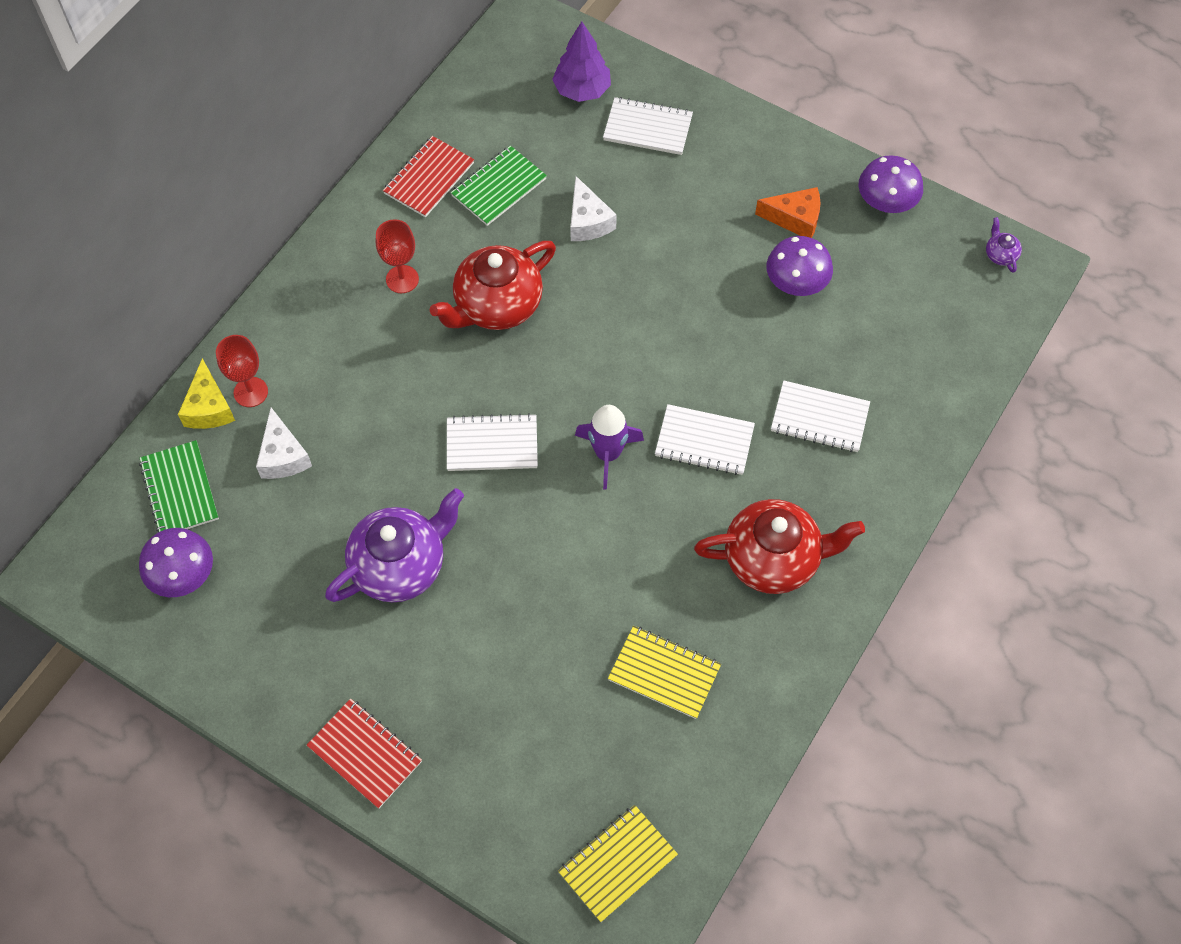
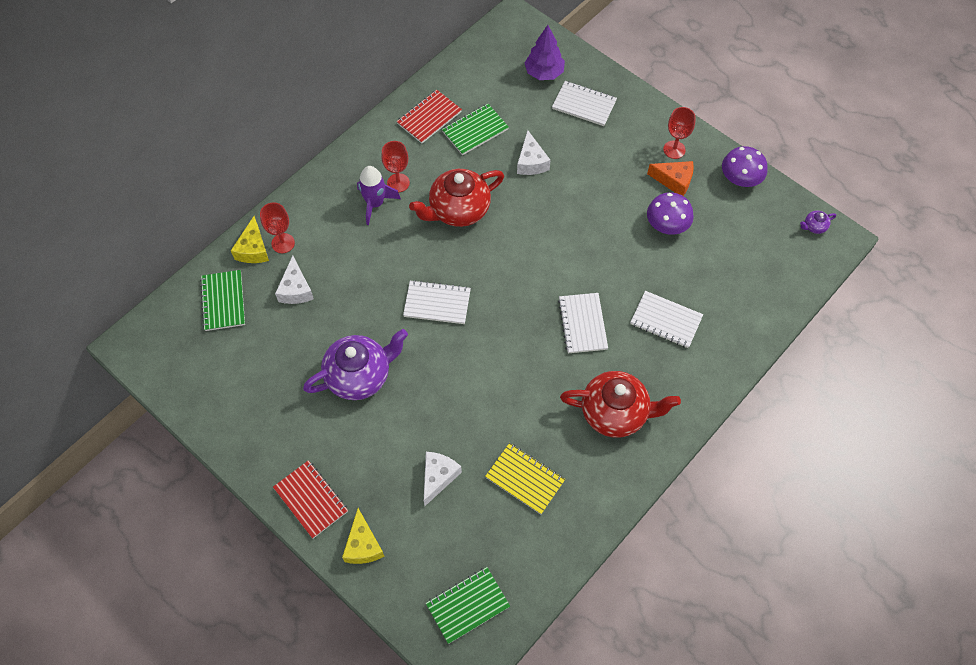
camera: 10 degrees right, 0 degrees up
purple mushroom [139,528,213,597] -> none
yellow notebook [558,805,678,922] -> green notebook [426,567,510,644]
purple rocket [575,405,644,490] -> purple rocket moved to [357,166,401,225]
white notebook [655,404,755,475] -> white notebook turned 60 degrees clockwise [558,293,608,353]
purple teapot [986,217,1022,273] -> purple teapot turned 105 degrees counterclockwise [800,211,836,234]
none -> yellow cheese [342,508,385,564]
none -> white cheese [424,452,462,506]
none -> red goblet [663,107,696,159]

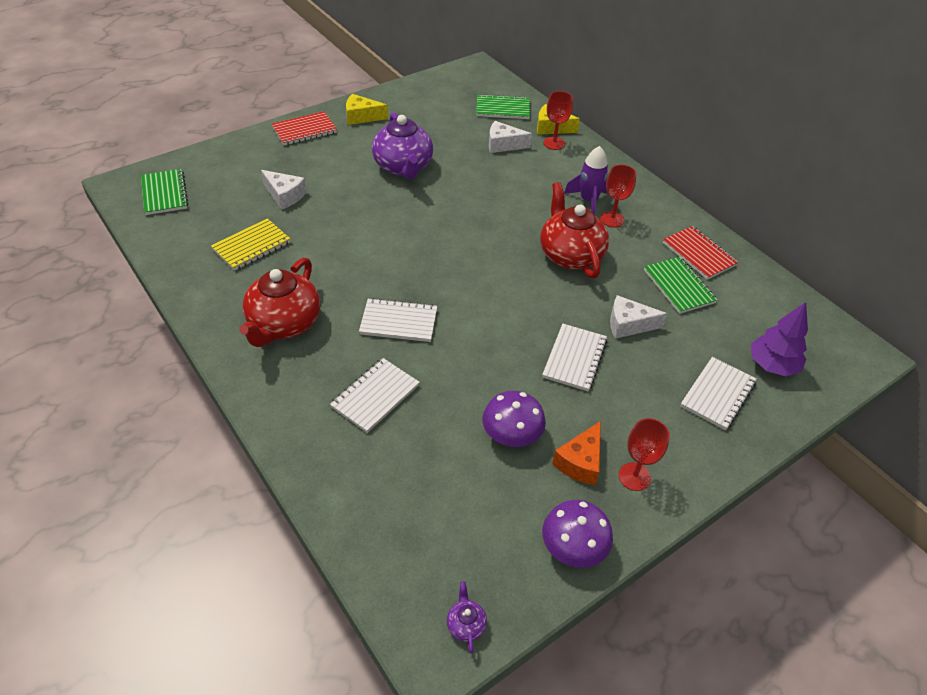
camera: 100 degrees right, 15 degrees down
yellow cheese [342,508,385,564] -> yellow cheese moved to [346,94,388,125]
white notebook [403,280,471,324] -> white notebook moved to [542,323,607,391]

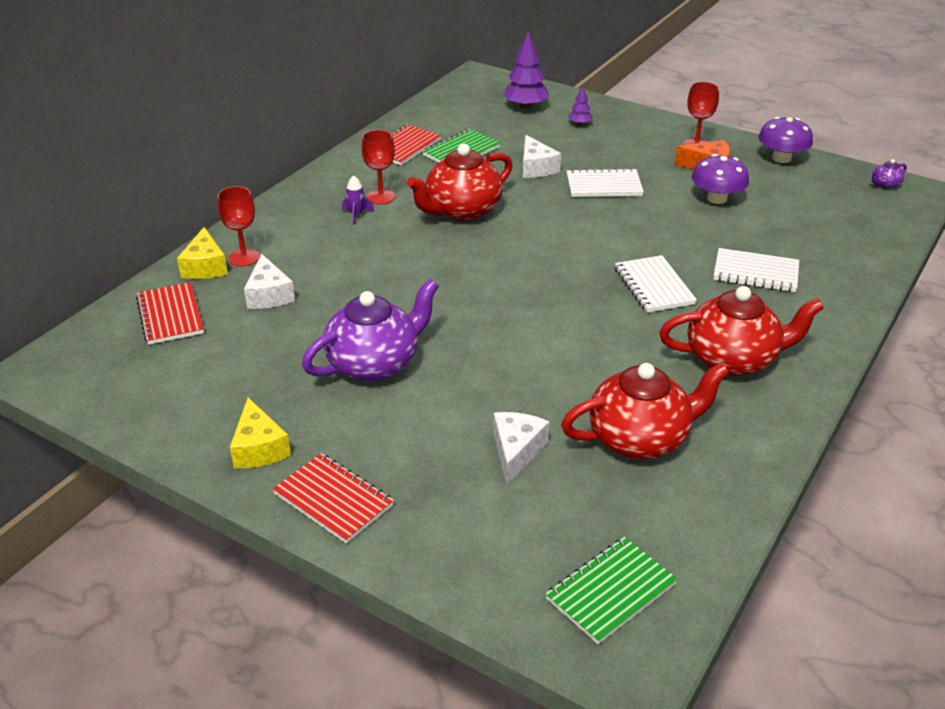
camera: 110 degrees left, 10 degrees down
yellow notebook [211,218,291,271] -> red teapot [561,362,730,459]
green notebook [476,94,530,119] -> red notebook [136,282,204,345]
purple rocket [564,146,608,215] -> purple rocket [342,175,374,225], size x0.57
white notebook [681,357,757,430] -> purple tree [568,86,593,125]

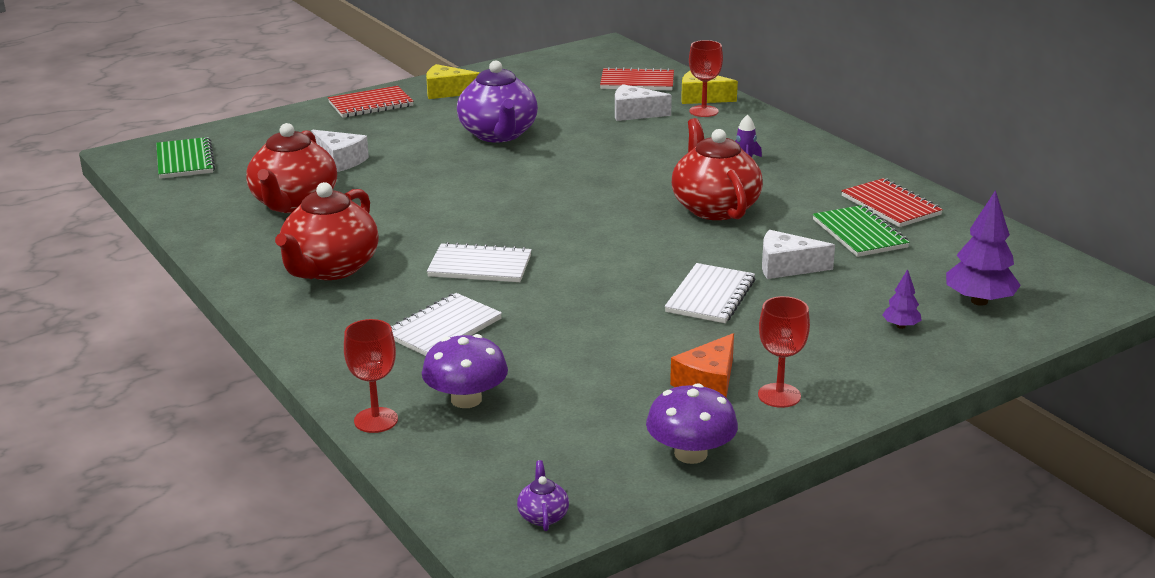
camera: 115 degrees right, 10 degrees down
red goblet [361,130,395,204] -> red goblet moved to [344,319,398,433]
purple mushroom [692,154,749,204] -> purple mushroom moved to [422,334,508,408]

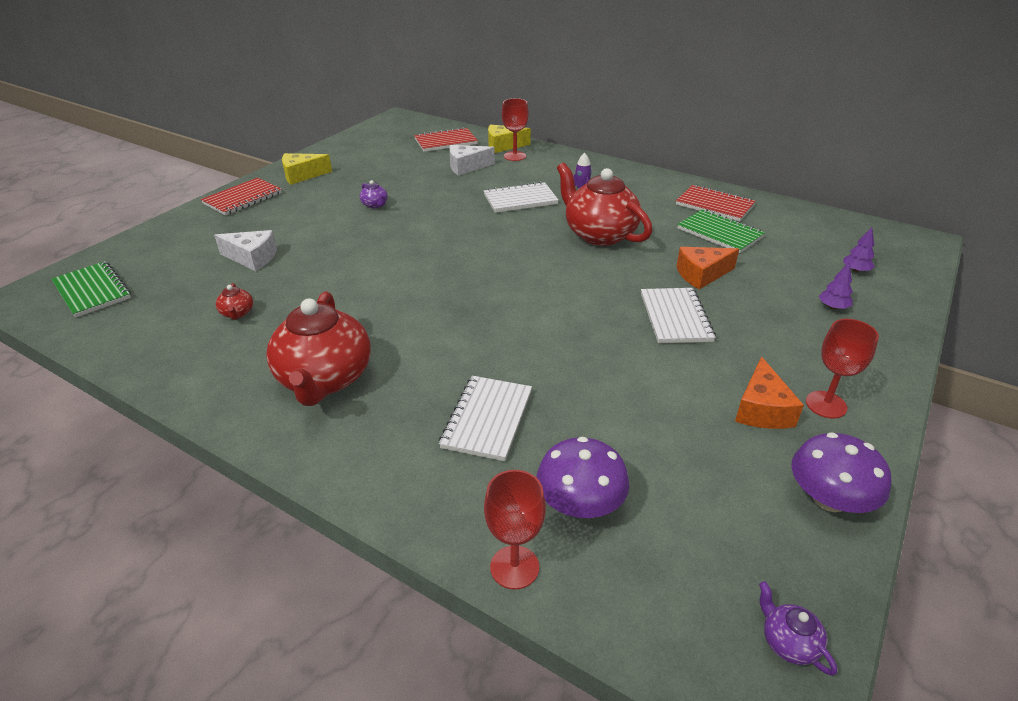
camera: 25 degrees left, 10 degrees up
red teapot [246,123,337,213] -> red teapot [216,283,253,320], size x0.40
white notebook [427,242,532,282] -> white notebook moved to [484,181,559,213]
purple teapot [457,60,538,143] -> purple teapot [360,180,388,208], size x0.40
white cheese [762,230,835,279] -> orange cheese [676,247,739,290]
purple tree [946,190,1021,306] -> purple tree [843,227,875,273], size x0.51

